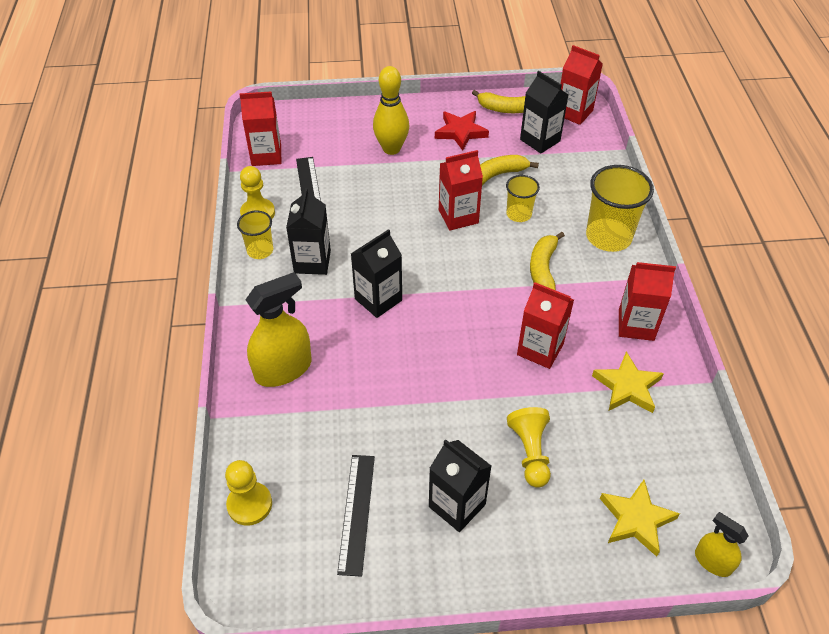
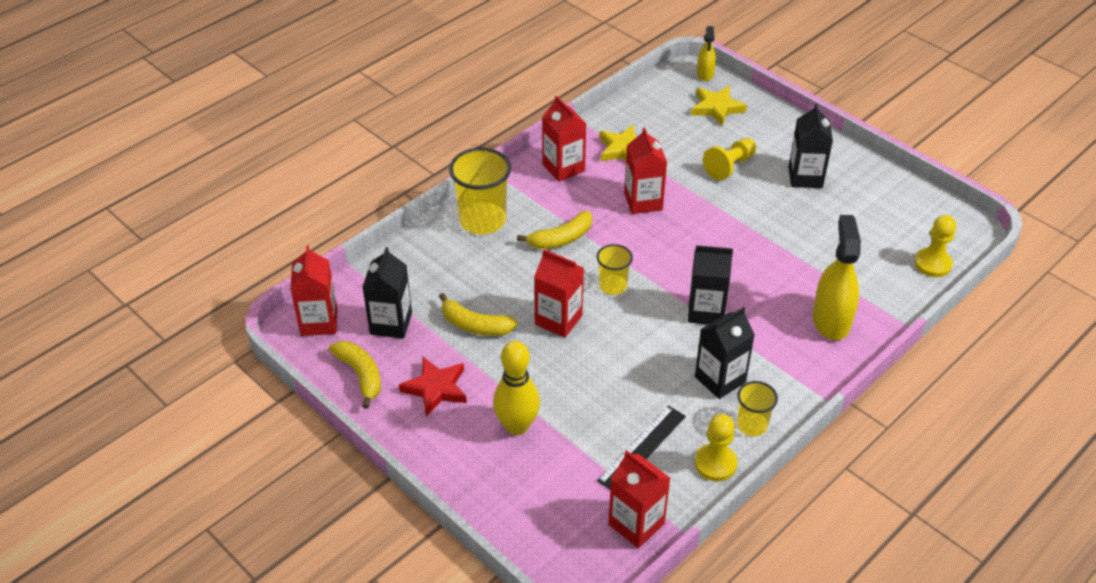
camera: 130 degrees left, 5 degrees down
yellow spray bottle [245,272,311,387] -> yellow spray bottle turned 75 degrees clockwise [813,215,861,340]
black ruler [337,455,375,577] -> none
yellow cup [506,175,540,222] -> yellow cup moved to [597,244,633,295]

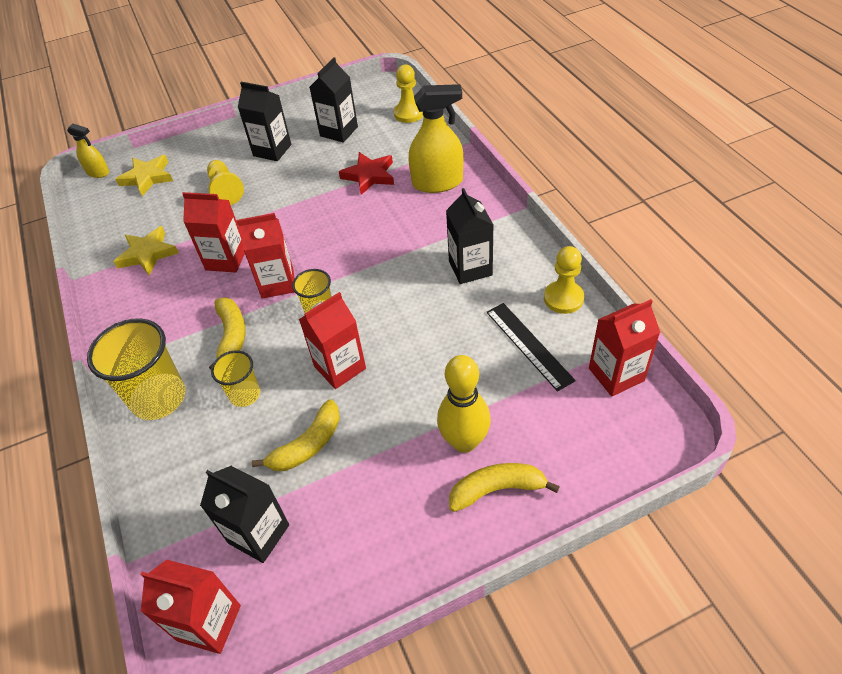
camera: 65 degrees left, 5 degrees up
yellow banana [329,341,381,409] -> yellow banana moved to [449,463,560,512]
red star [399,357,467,417] -> red star moved to [339,152,394,195]
red carton [542,96,586,182] -> red carton moved to [237,213,295,299]
black carton [688,245,733,324] -> black carton moved to [309,57,358,143]
yellow cup [737,381,778,436] -> yellow cup moved to [211,351,260,407]
yellow spray bottle [813,215,861,340] -> yellow spray bottle turned 150 degrees clockwise [409,84,463,193]

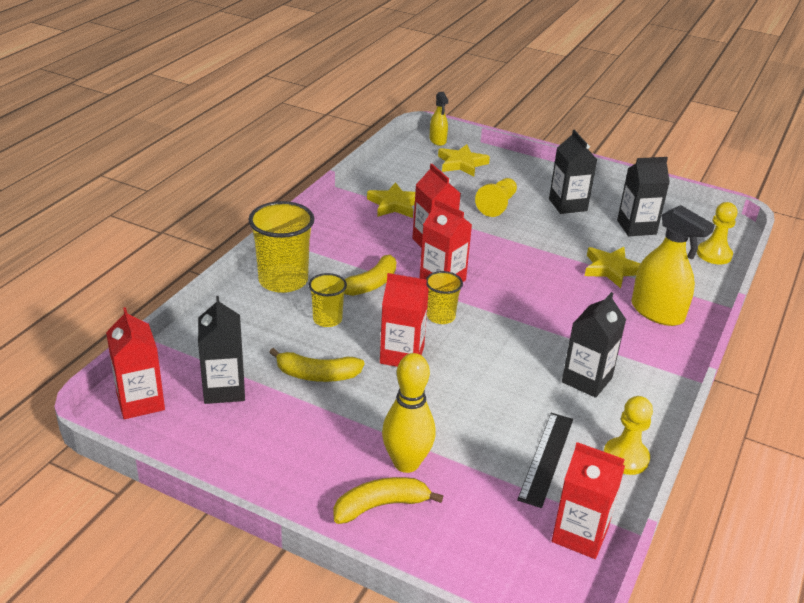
camera: 45 degrees right, 15 degrees down
red star [339,152,394,195] -> yellow star [585,247,640,288]
yellow banana [449,463,560,512] -> yellow banana turned 60 degrees counterclockwise [333,477,443,524]

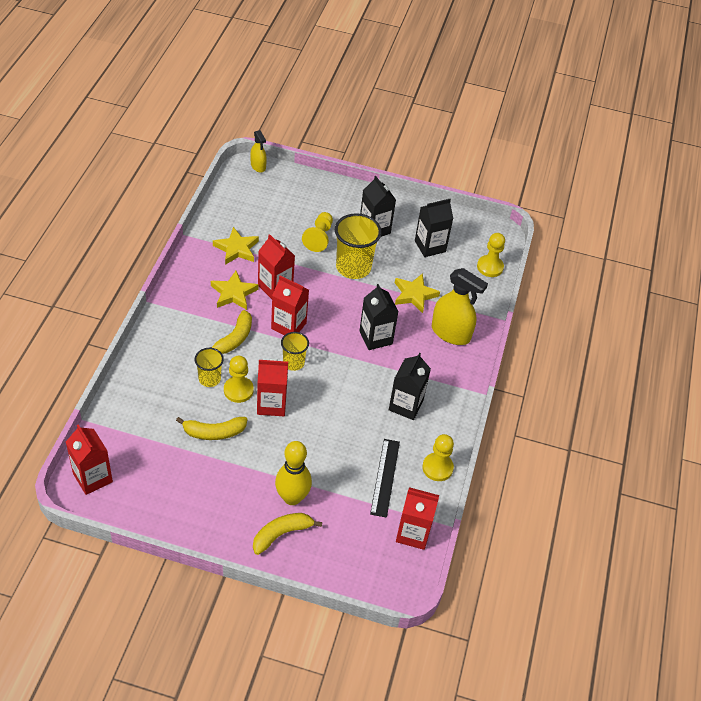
camera: 15 degrees left, 15 degrees up
black carton [198,296,245,404] -> black carton moved to [359,284,399,350]
yellow cup [248,201,315,293] -> yellow cup moved to [335,213,382,279]
yellow star [438,144,490,177] -> yellow star moved to [211,271,259,310]
none -> yellow pawn [224,356,254,403]

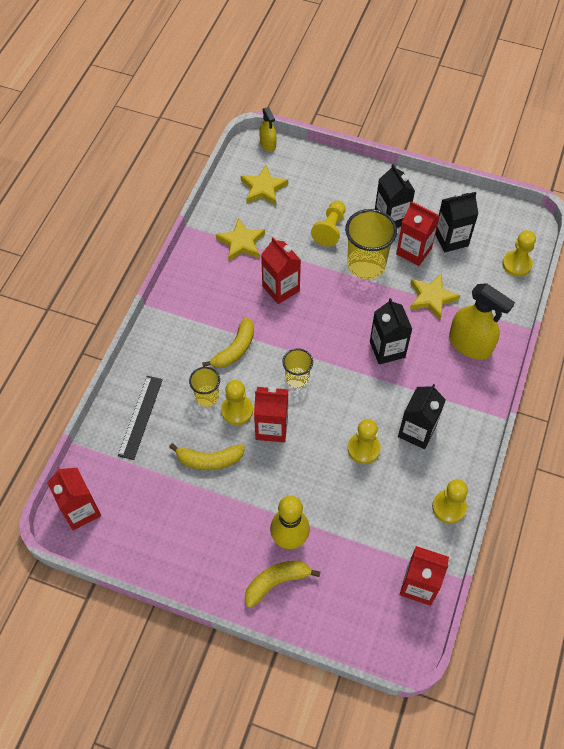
camera: 10 degrees right, 10 degrees up
yellow star [211,271,259,310] -> yellow star moved to [241,165,288,205]
red carton [271,275,309,335] -> red carton moved to [396,201,440,266]
black ruler [370,439,400,518] -> black ruler moved to [118,376,163,460]
none -> yellow pawn [348,419,381,464]

